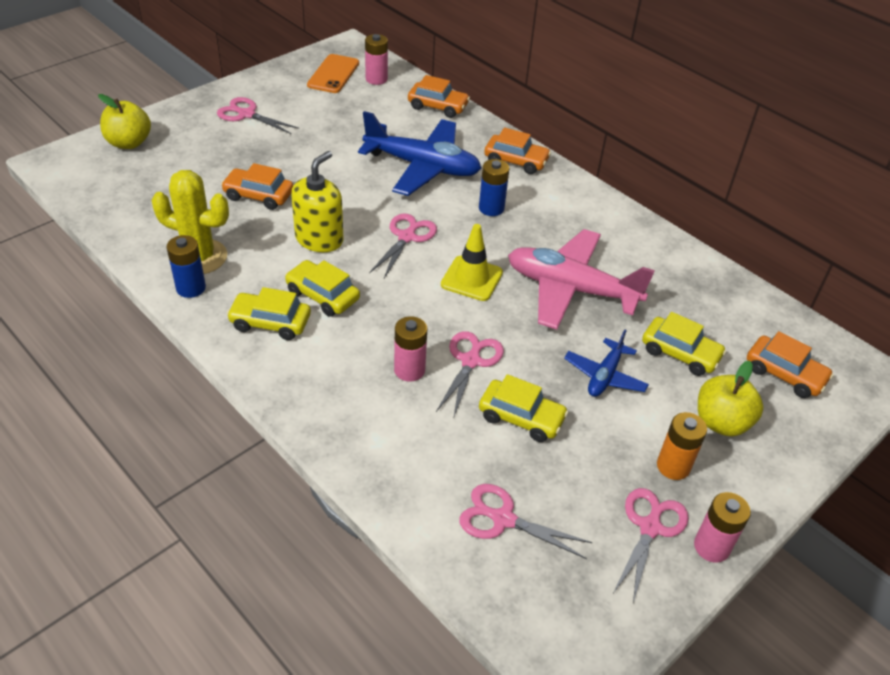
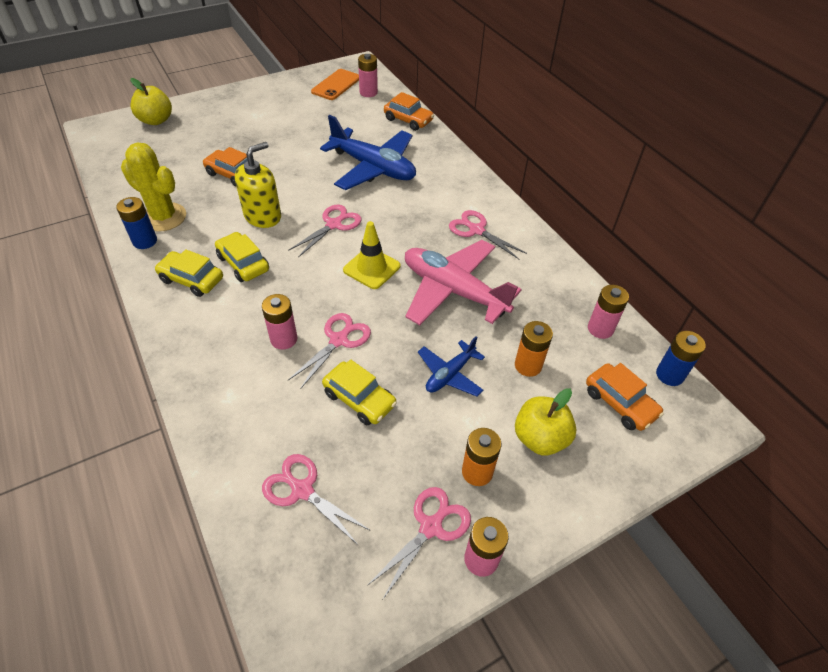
camera: 15 degrees right, 5 degrees up
pink scissors [217,97,299,134] -> pink scissors moved to [449,210,527,259]
blue battery [479,159,509,216] -> blue battery moved to [656,331,706,386]
orange car [484,128,551,174] -> none
yellow car [642,312,727,376] -> orange battery [515,321,553,377]
none -> pink battery [588,285,629,339]

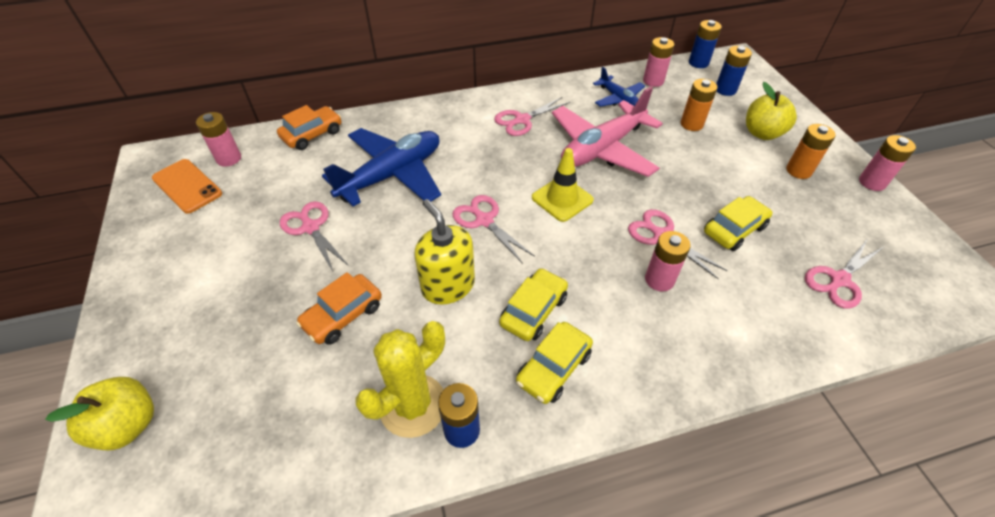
camera: 75 degrees left, 0 degrees up
yellow car [215,232,269,282] -> yellow car turned 150 degrees clockwise [499,268,568,341]
pink scissors [367,487,471,599] -> pink scissors moved to [280,201,349,271]
blue plane [418,336,485,397] -> blue plane moved to [593,67,645,107]
orange car [586,363,664,431] -> blue battery [716,46,752,96]

